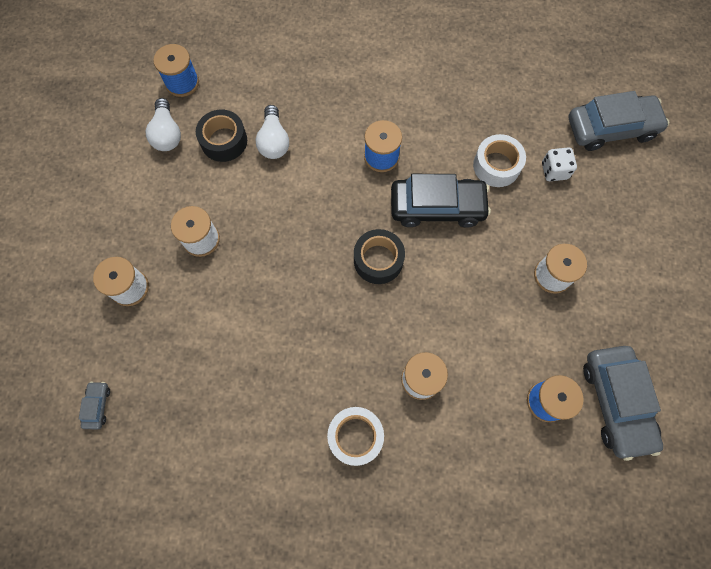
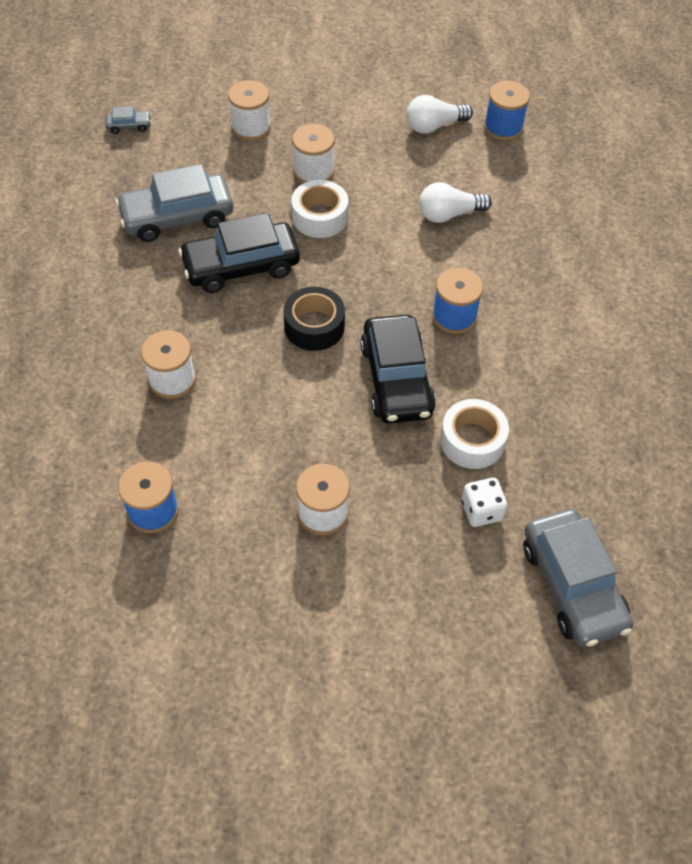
camera: 80 degrees right, 15 degrees down
black tape [196,110,247,162] -> none
white tape [327,407,384,466] -> white tape moved to [291,180,348,238]
grey car [583,346,663,461] -> grey car moved to [115,164,233,242]
none -> black car [178,213,300,293]

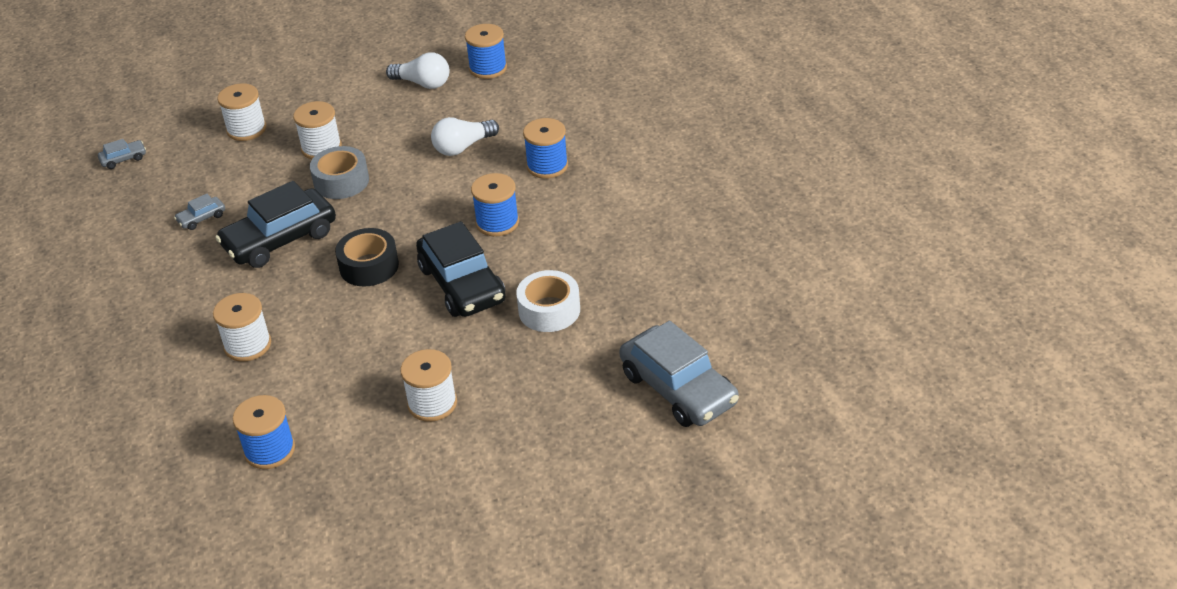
camera: 15 degrees left, 15 degrees down
grey car [115,164,233,242] -> grey car [174,194,225,230], size x0.43
white tape [291,180,348,238] -> grey tape [310,146,369,199]
white light bulb [407,95,473,134] -> white light bulb turned 120 degrees counterclockwise [386,53,449,89]
white dice [462,478,507,527] -> none
none -> blue spool [523,118,568,179]

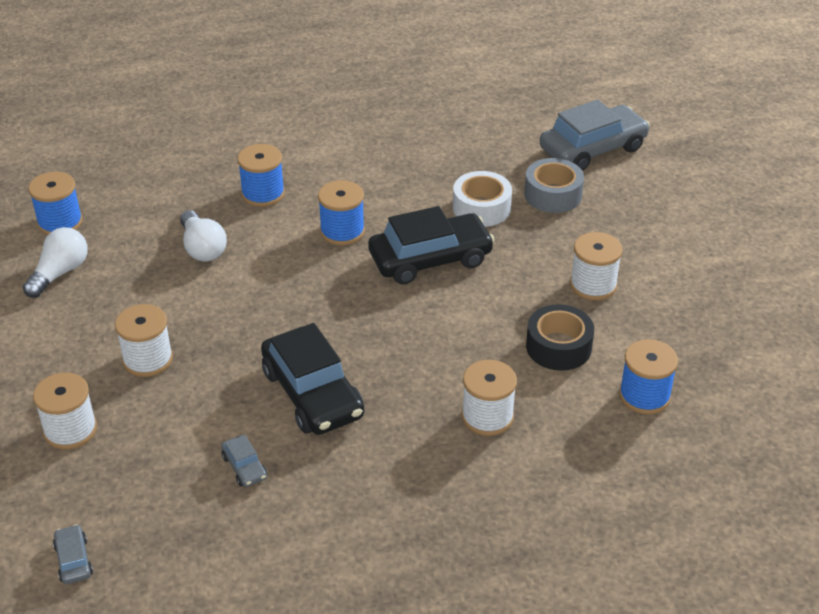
camera: 85 degrees left, 0 degrees up
grey tape [310,146,369,199] -> grey tape moved to [524,158,584,213]
black tape [335,228,399,286] -> black tape moved to [526,304,594,371]

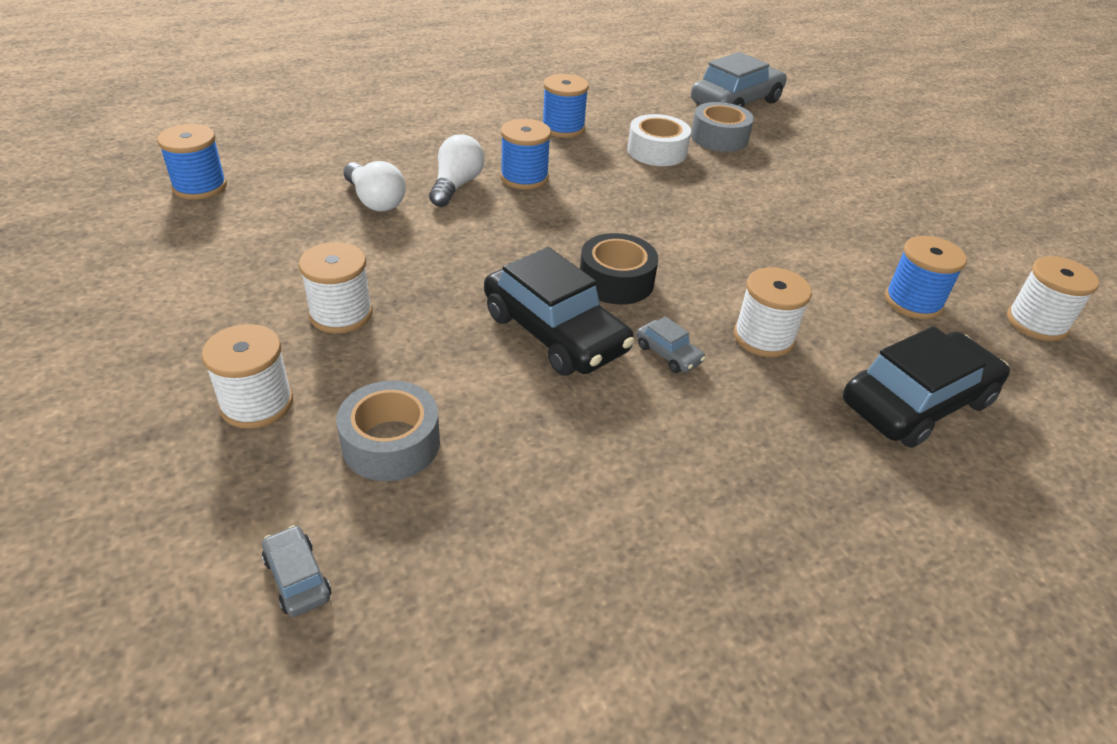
camera: 15 degrees left, 0 degrees up
white light bulb [23,227,88,298] -> white light bulb moved to [429,134,484,207]
grey car [221,435,267,487] -> grey car moved to [636,316,706,373]
blue spool [238,144,285,207] -> blue spool moved to [542,74,589,138]
black car [368,206,495,284] -> black car moved to [843,326,1010,448]
black tape [526,304,594,371] -> black tape moved to [580,233,658,305]
white spool [570,232,623,300] -> white spool moved to [1007,256,1099,341]
none -> grey tape [336,380,440,481]

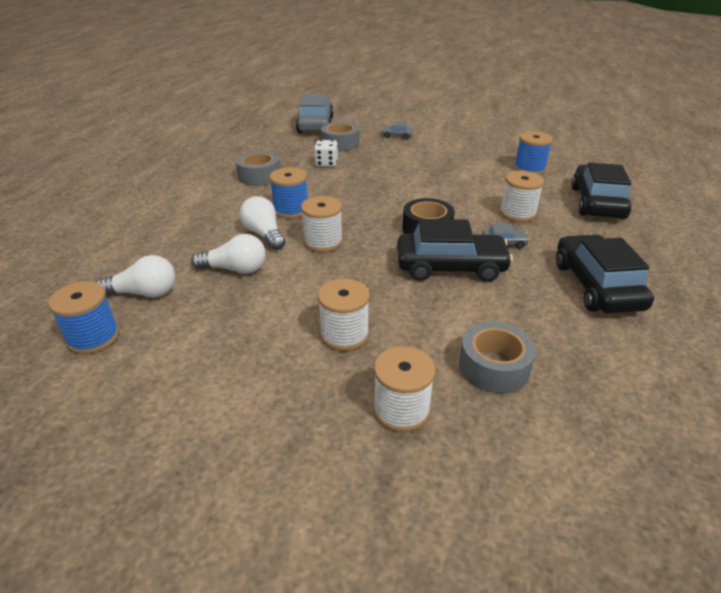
camera: 45 degrees left, 5 degrees down
grey car [262,525,331,617] -> grey car moved to [381,122,413,139]
blue spool [542,74,589,138] -> grey tape [236,151,280,186]
white tape [627,114,691,166] -> white dice [314,140,338,167]
white spool [1007,256,1099,341] -> white spool moved to [301,196,343,252]
none -> white light bulb [96,255,175,297]
none -> black car [556,234,654,314]

